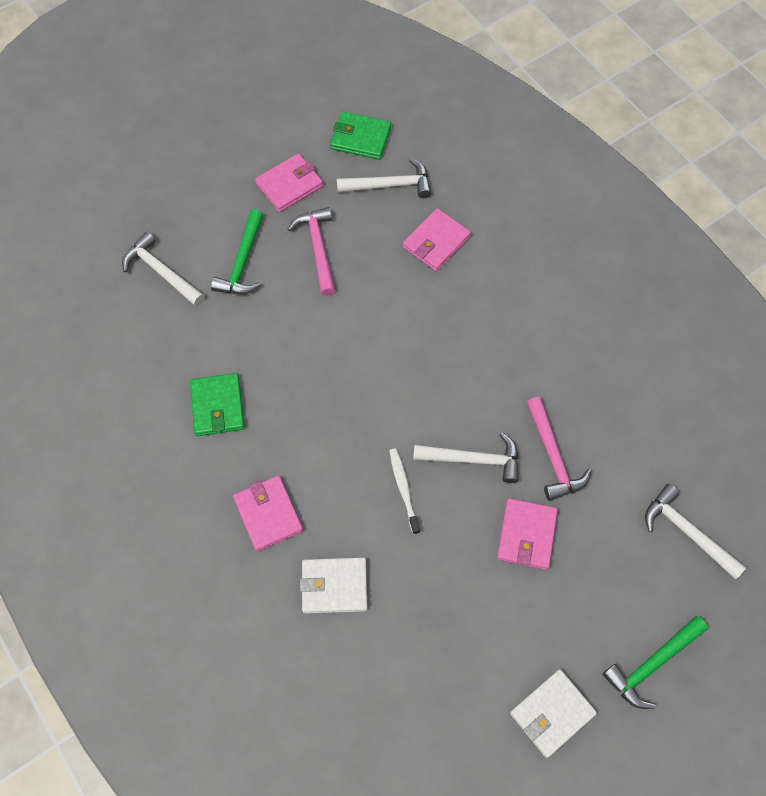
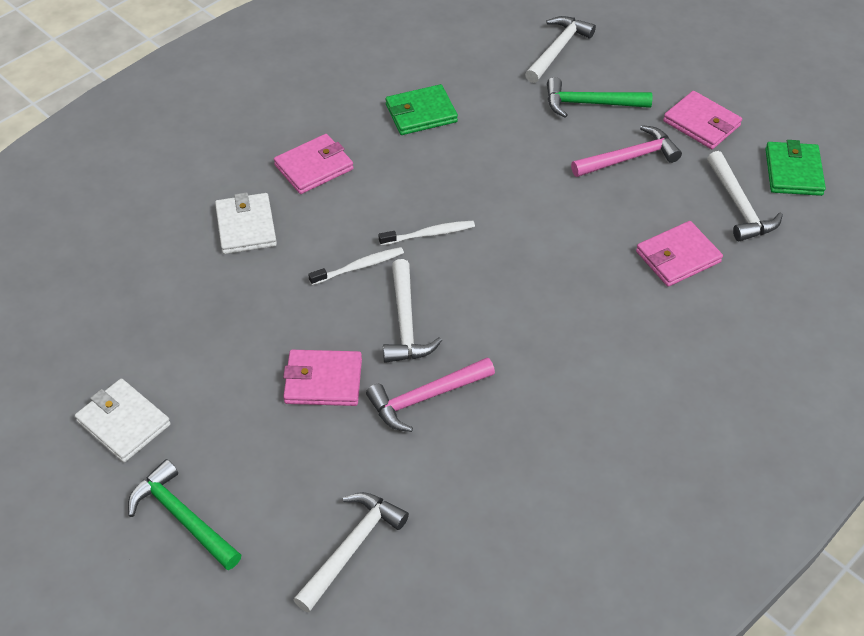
camera: 80 degrees right, 15 degrees down
pink wallet [402,208,471,271] -> pink wallet turned 60 degrees counterclockwise [636,221,723,287]
none -> white toothbrush [379,221,475,245]

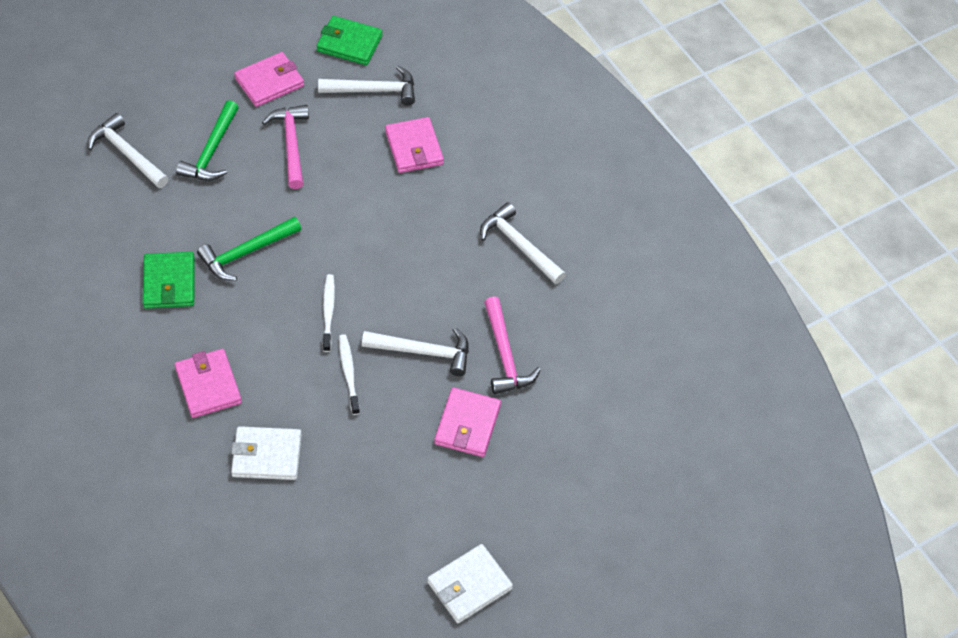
camera: 80 degrees left, 5 degrees up
green hammer [128,459,241,570] -> green hammer moved to [197,217,301,281]
white hammer [293,492,409,613] -> white hammer moved to [480,202,566,284]

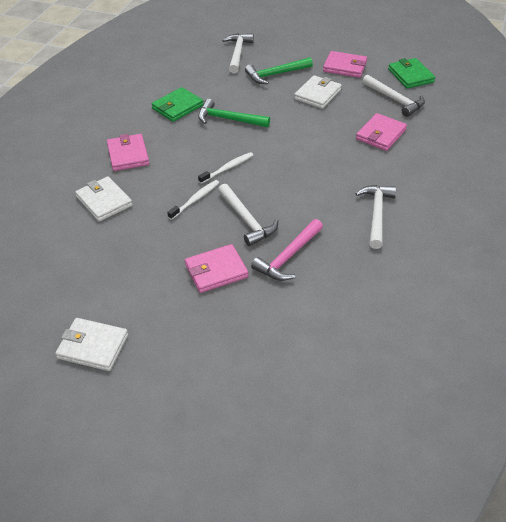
camera: 55 degrees right, 10 degrees down
pink wallet [175,349,242,418] -> pink wallet turned 45 degrees counterclockwise [107,134,149,171]
pink hammer [262,105,309,189] -> white wallet [294,75,342,109]

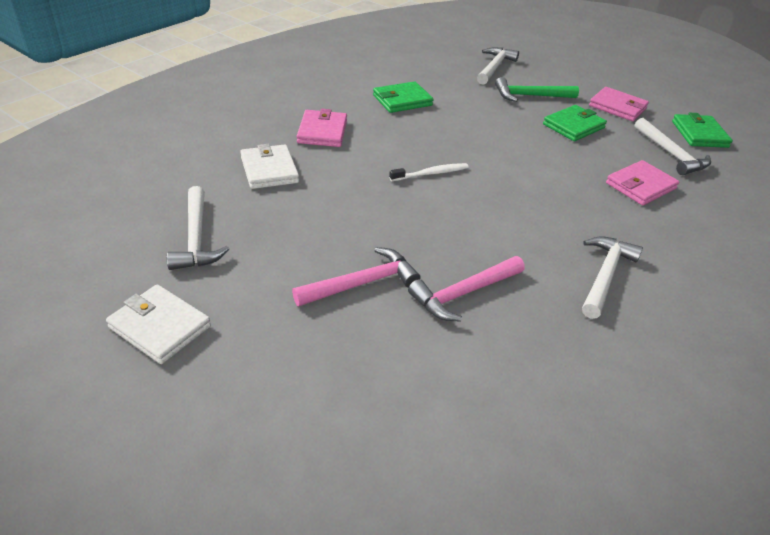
camera: 15 degrees right, 5 degrees down
white toothbrush [167,180,220,220] -> none
pink wallet [185,244,249,293] -> pink hammer [292,247,421,306]
green hammer [198,99,270,127] -> none
white hammer [218,184,278,246] -> white hammer moved to [167,186,229,270]
white wallet [294,75,342,109] -> green wallet [543,105,607,141]

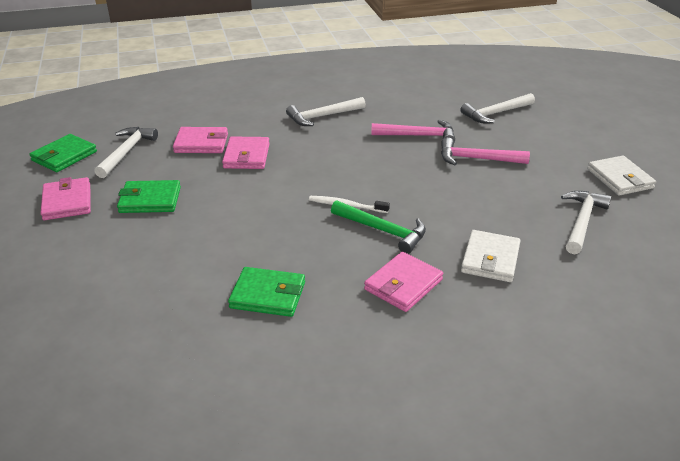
camera: 140 degrees left, 5 degrees down
white hammer [477,47,519,85] -> white hammer moved to [460,93,535,123]
green hammer [495,77,579,102] -> green hammer moved to [331,200,426,254]
none -> pink wallet [222,136,270,169]

